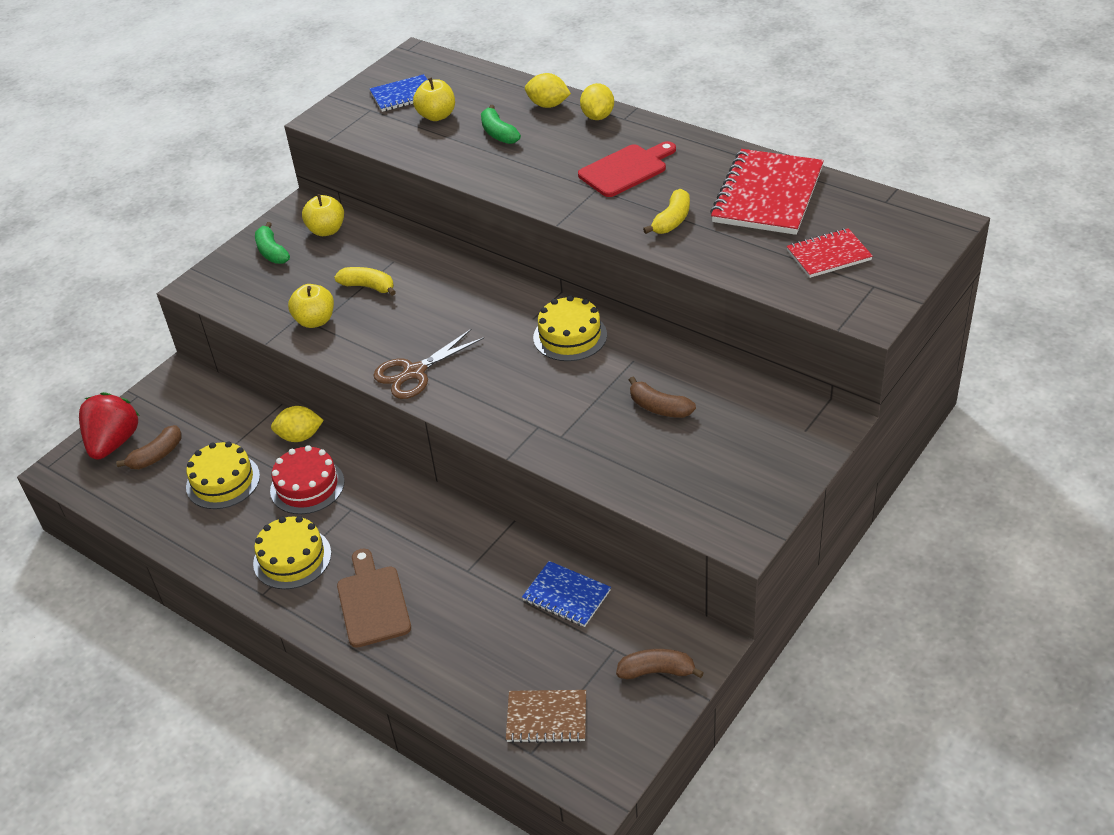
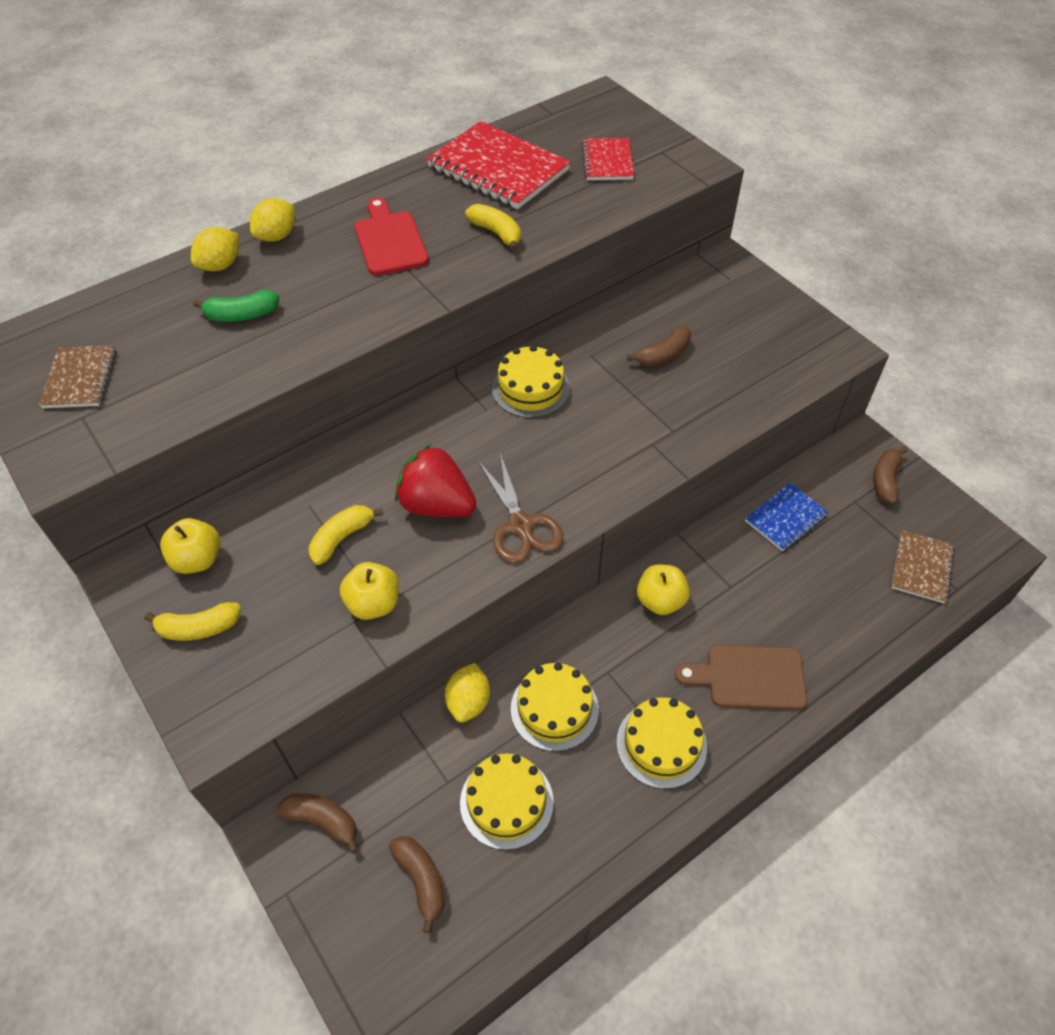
camera: 75 degrees left, 10 degrees up
red strawberry [79,392,140,460] -> red strawberry moved to [395,444,476,517]
green banana [255,222,290,264] -> yellow banana [145,602,241,641]
red cake [270,445,344,514] -> yellow cake [511,663,599,751]
blue notebook [370,74,427,112] -> brown notebook [38,345,116,408]
yellow apple [413,78,455,121] -> yellow apple moved to [637,564,690,615]
yellow lemon [580,83,614,120] -> yellow lemon turned 75 degrees counterclockwise [250,198,295,242]
none -> brown banana [277,793,359,853]

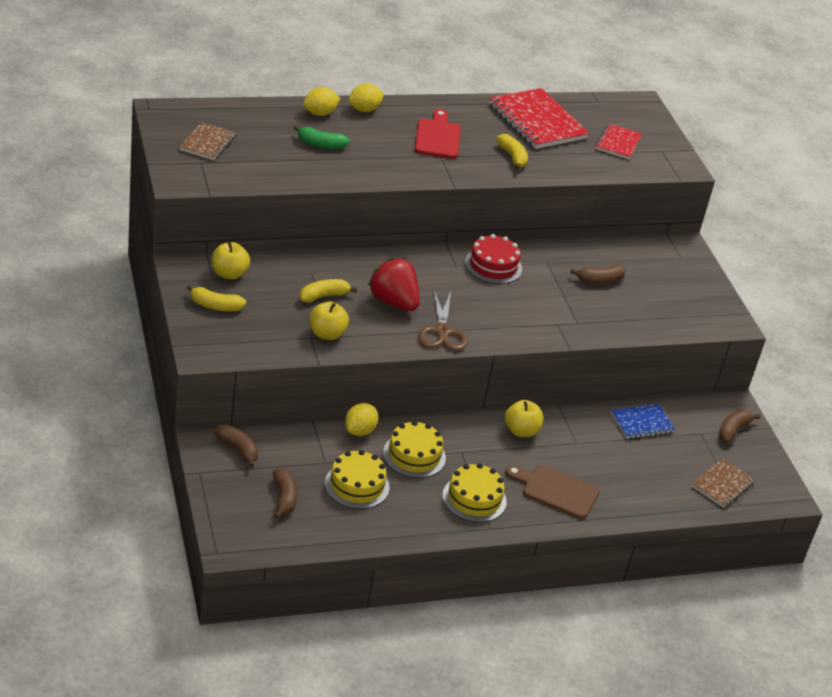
camera: 15 degrees right, 15 degrees down
yellow cake [492,345,570,418] -> red cake [465,234,522,284]

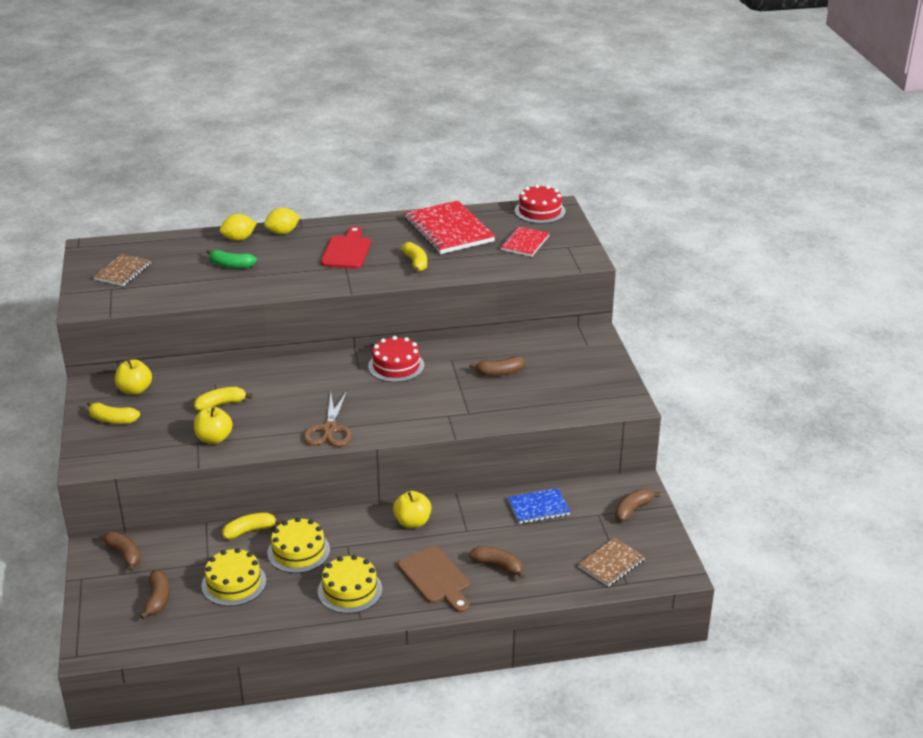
camera: 10 degrees right, 5 degrees down
yellow lemon [345,403,379,436] -> yellow banana [222,513,283,539]
red strawberry [368,257,420,311] -> none
brown cutting board [505,465,599,519] -> brown cutting board turned 150 degrees counterclockwise [398,546,469,613]
none -> brown banana [469,546,525,579]
none -> red cake [515,184,566,224]

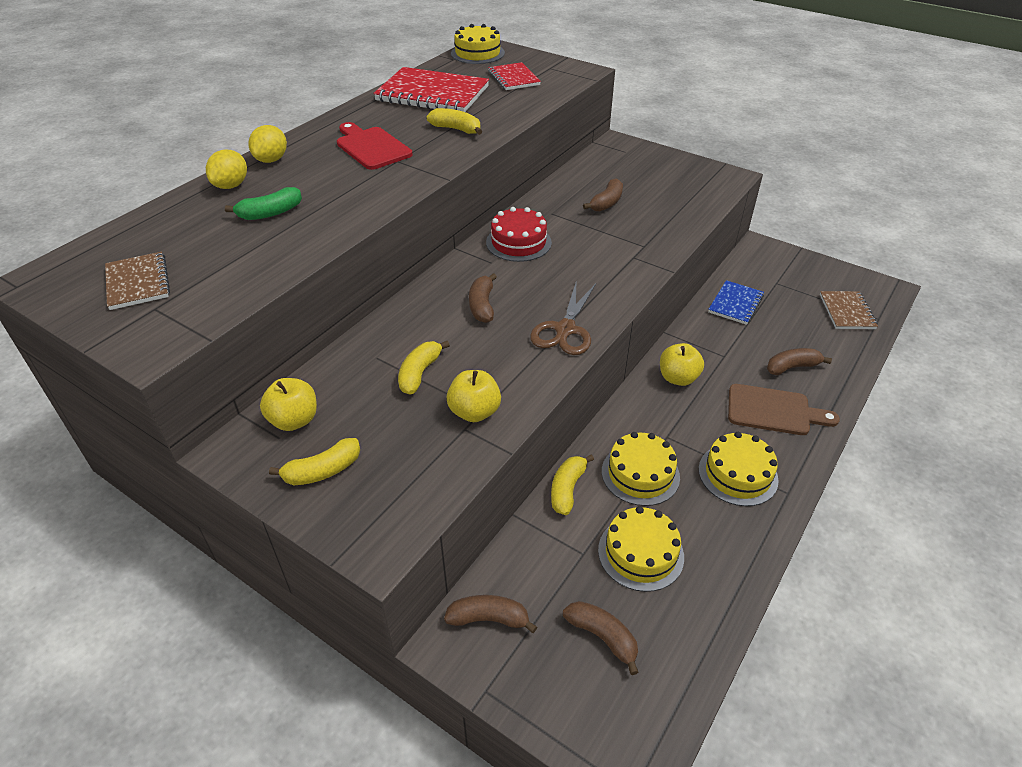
camera: 45 degrees left, 10 degrees up
brown scissors [303,391,352,447] -> brown scissors turned 60 degrees clockwise [530,280,596,355]
red cake [515,184,566,224] -> yellow cake [451,24,505,64]
brown banana [615,489,661,522] -> brown banana moved to [469,273,497,323]

